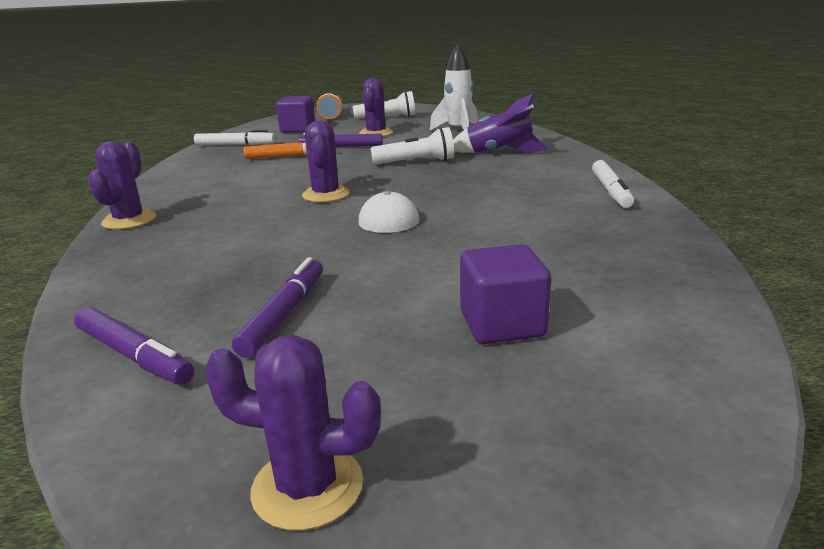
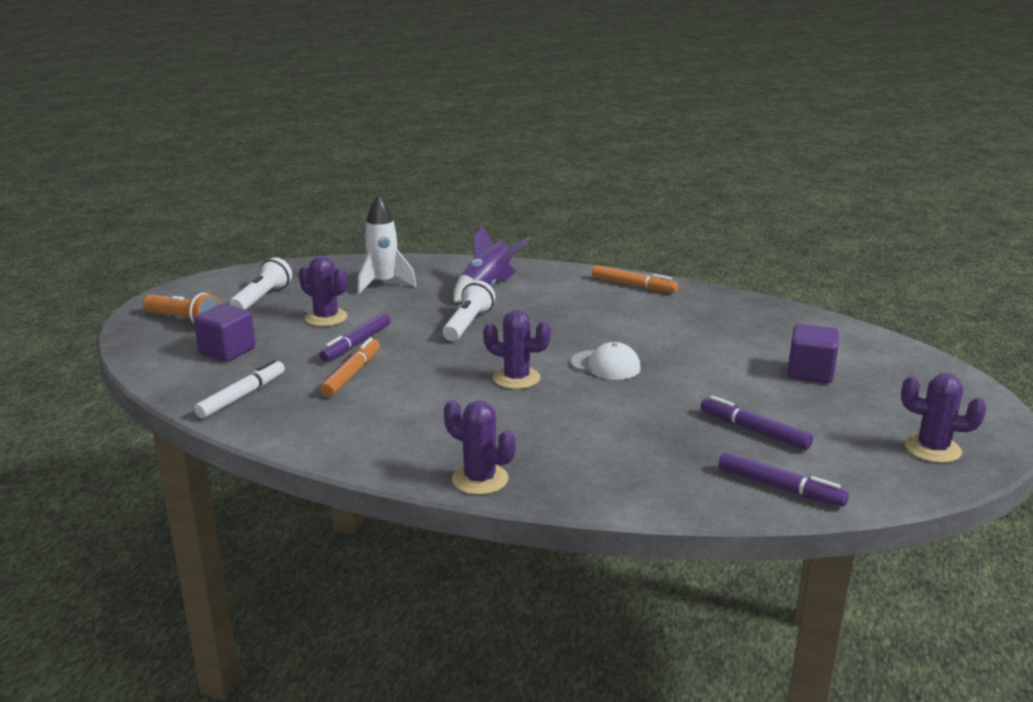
camera: 65 degrees left, 0 degrees up
purple marker [74,307,194,385] -> purple marker turned 60 degrees clockwise [719,452,849,507]
purple cactus [205,335,381,531] -> purple cactus turned 75 degrees clockwise [901,373,986,463]
white marker [592,160,634,208] -> orange marker [592,265,678,293]

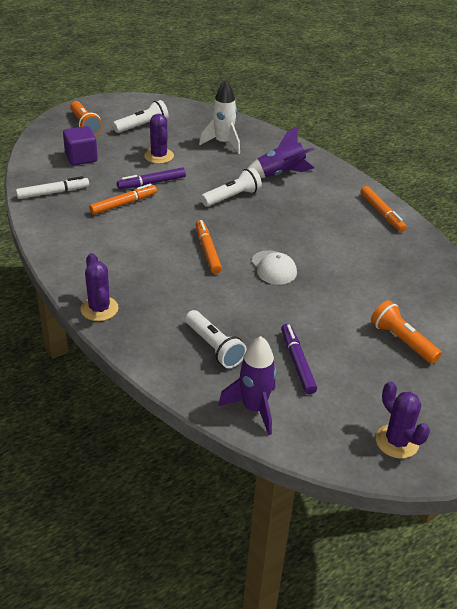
camera: 35 degrees right, 15 degrees up
purple cactus [483,310,551,389] -> orange marker [196,220,222,274]
purple marker [719,452,849,507] -> purple rocket [218,336,276,435]
purple cube [787,324,839,383] -> orange flashlight [371,300,442,364]
none -> white flashlight [185,310,247,368]

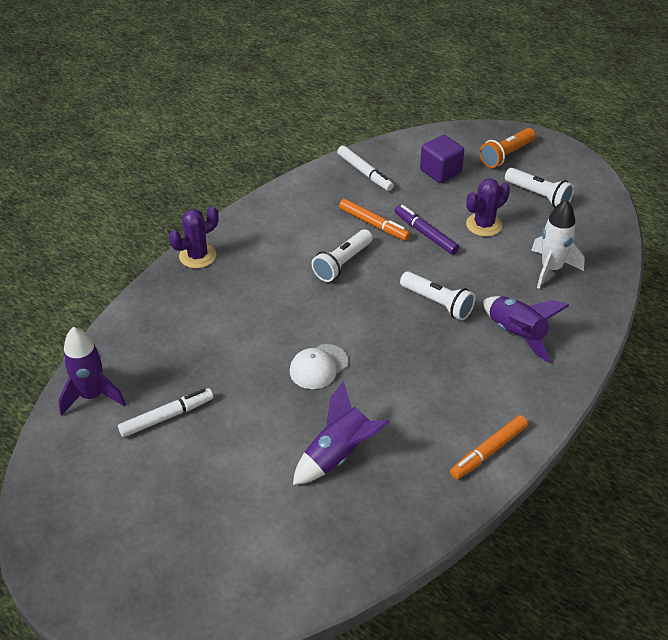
camera: 75 degrees right, 5 degrees up
white flashlight [185,310,247,368] -> white flashlight moved to [312,229,373,282]
orange marker [196,220,222,274] -> none
purple marker [281,324,317,394] -> white marker [118,388,213,437]
orange flashlight [371,300,442,364] -> none
purple cactus [376,382,430,459] -> none
none -> purple rocket [293,381,389,485]

